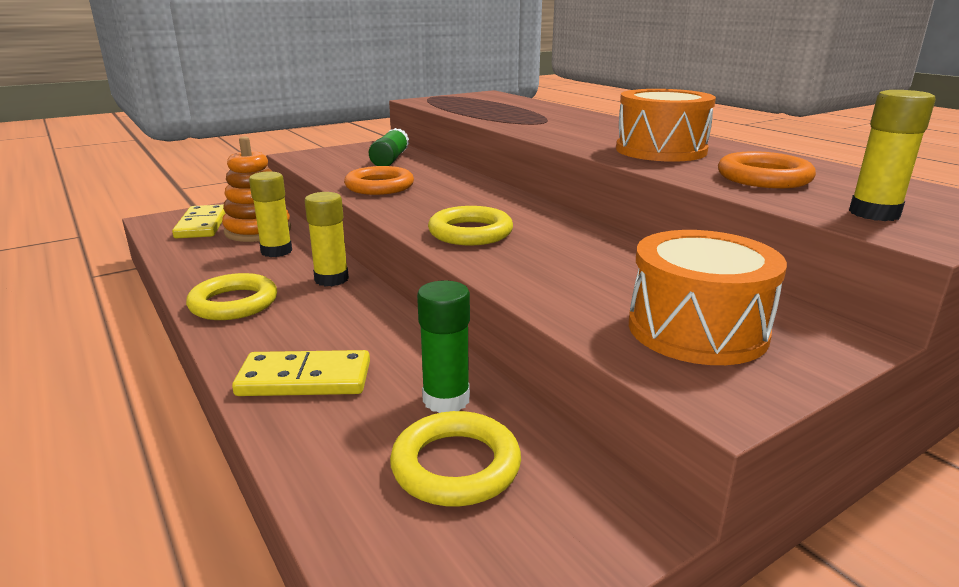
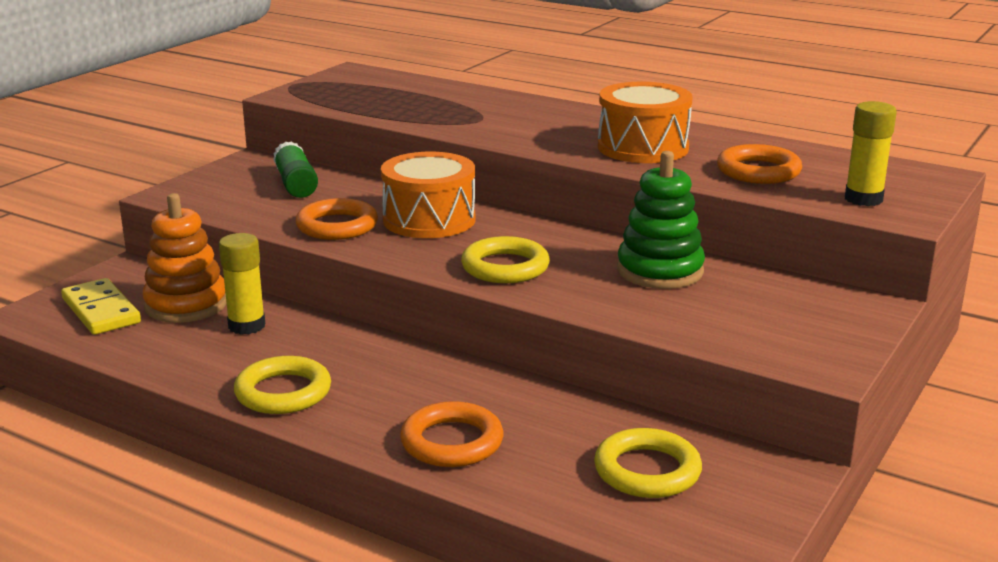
camera: 25 degrees left, 0 degrees up
yellow domino [232,350,370,396] -> orange ring [400,402,503,467]
yellow glue stick [304,192,349,287] -> none
green glue stick [417,281,470,413] -> none
orange drum [629,230,787,365] -> orange drum moved to [381,152,475,238]
none -> green stacking toy [617,151,705,289]

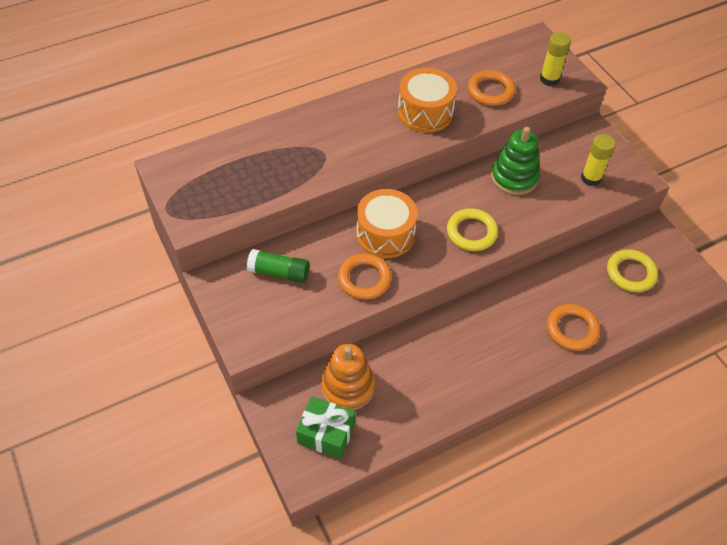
camera: 60 degrees left, 30 degrees up
yellow domino [61,278,141,335] -> green gift [296,397,355,459]
yellow glue stick [219,233,265,335] -> yellow glue stick moved to [581,134,616,186]
yellow ring [234,356,331,414] -> none

